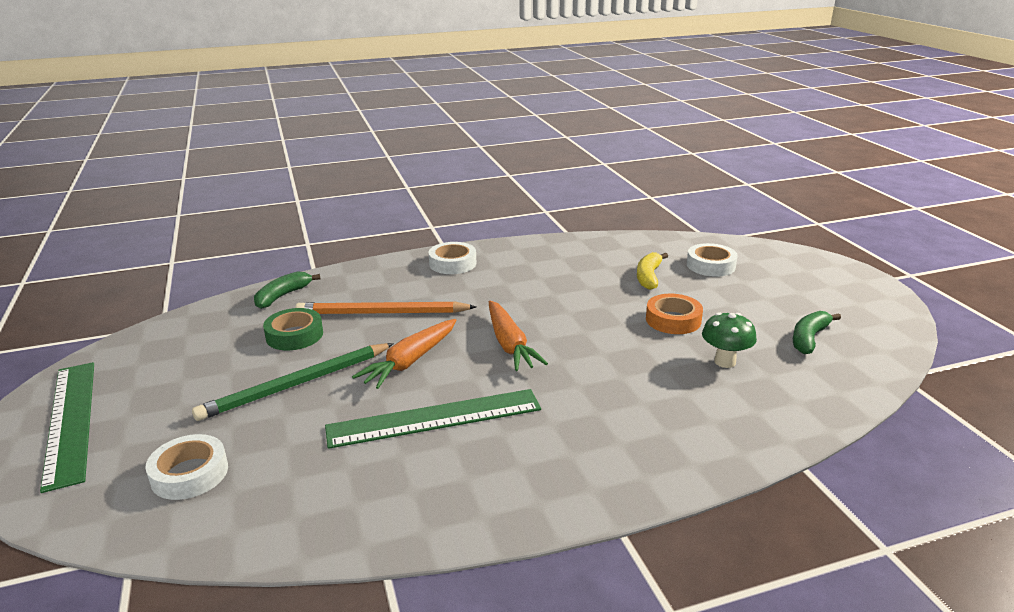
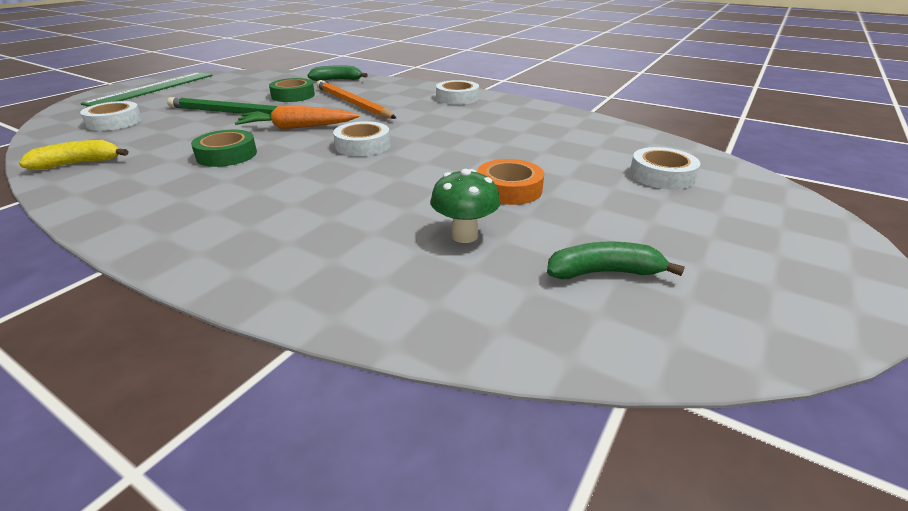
camera: 50 degrees right, 5 degrees up
green ruler [325,389,541,449] -> green tape [191,130,257,167]
orange carrot [489,301,548,371] -> white tape [333,121,390,156]
yellow banana [637,252,668,290] -> yellow banana moved to [19,140,128,170]

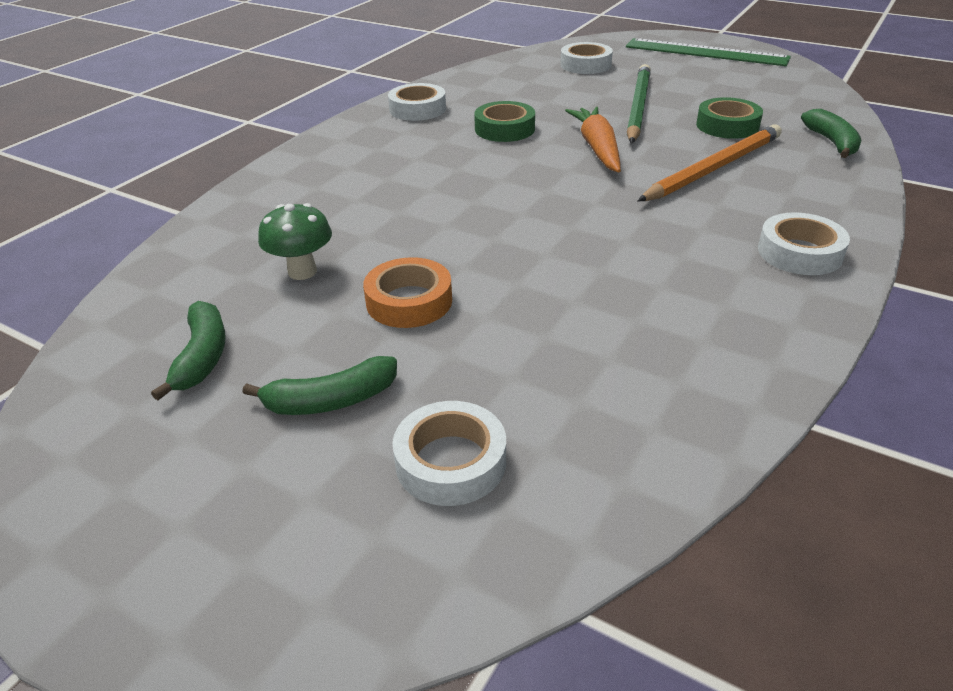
camera: 90 degrees right, 5 degrees up
yellow banana [19,140,128,170] -> none
white tape [333,121,390,156] -> white tape moved to [388,83,446,121]
none -> green banana [242,356,397,415]

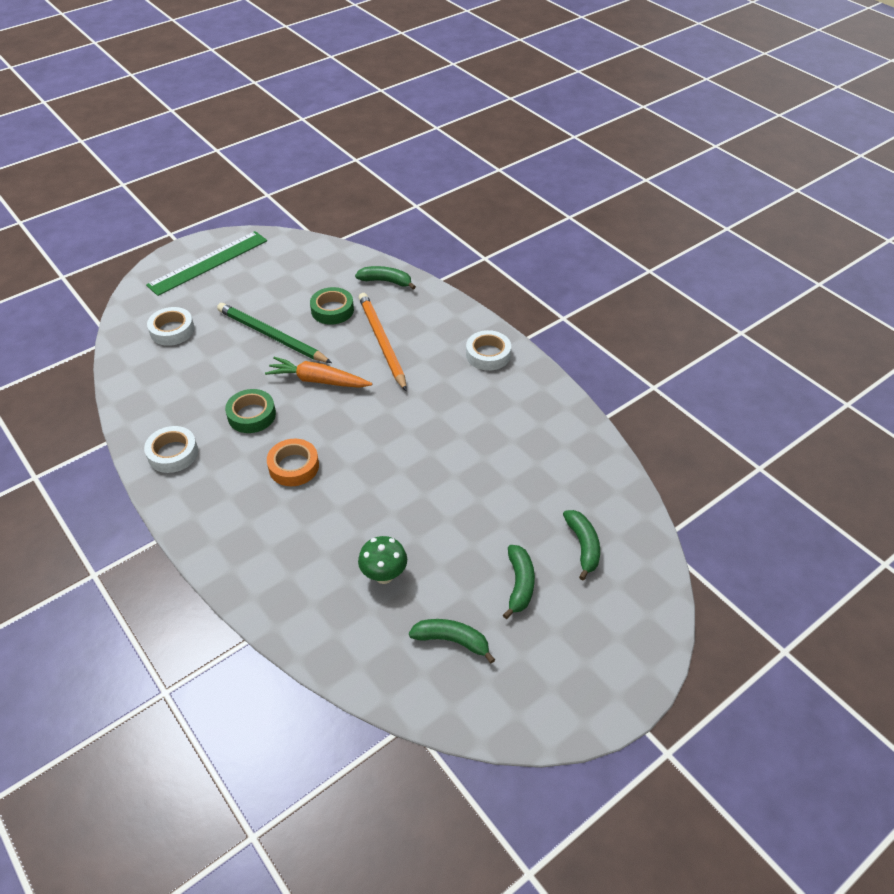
camera: 70 degrees left, 10 degrees up
orange tape [363,257,452,328] -> orange tape moved to [267,439,319,486]
white tape [393,401,506,506] -> green banana [563,510,600,580]

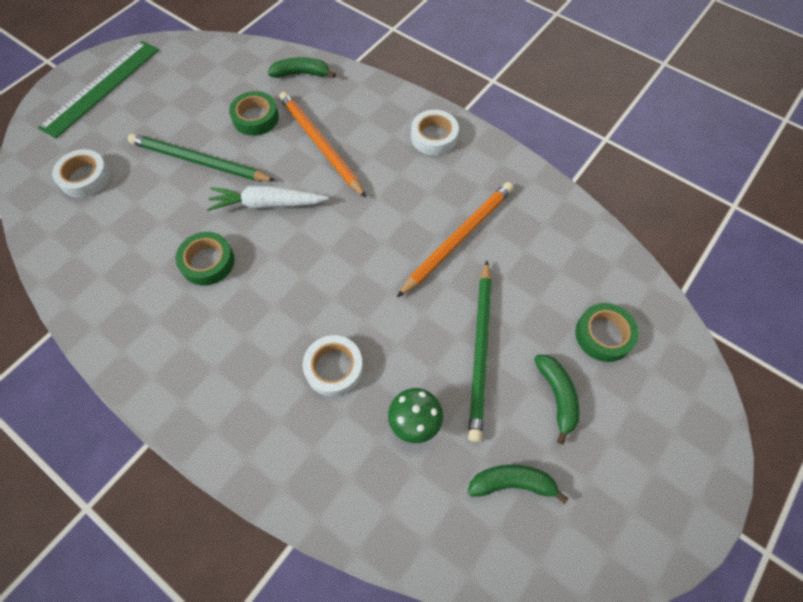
camera: 15 degrees left, 15 degrees up
white tape [144,426,198,473] -> white tape moved to [303,335,363,397]
orange carrot [265,357,372,388] -> white carrot [207,186,329,211]
orange tape [267,439,319,486] -> none
green banana [563,510,600,580] -> green tape [575,303,639,362]
none -> orange pencil [397,182,513,297]
none -> green pencil [468,261,492,442]

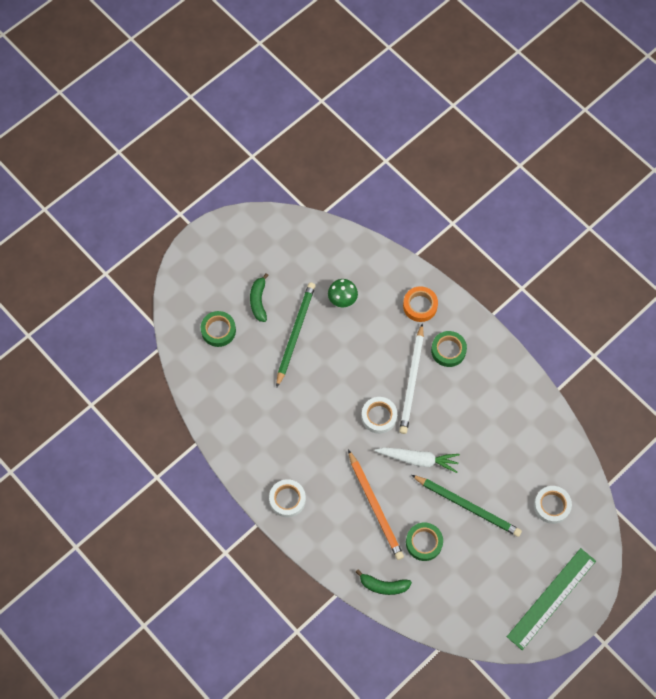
camera: 170 degrees left, 5 degrees up
green tape [176,232,234,286] -> green tape moved to [431,331,467,367]
white tape [303,335,363,397] -> white tape moved to [362,397,397,434]
orange pencil [397,182,513,297] -> none
green banana [468,464,568,504] -> none
none -> white pencil [399,323,424,434]
none -> orange tape [403,286,438,322]

